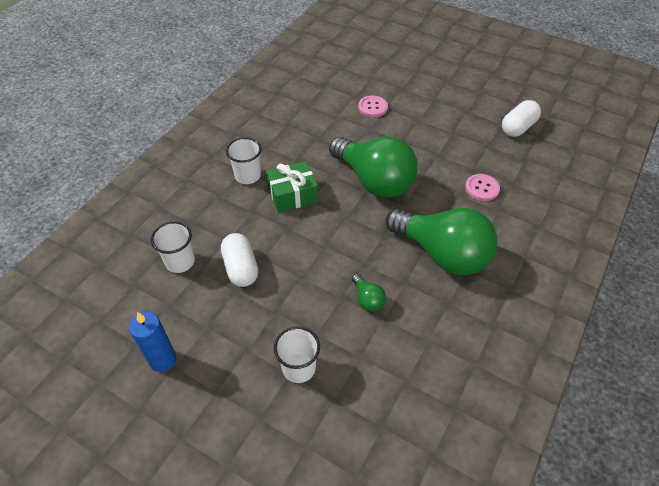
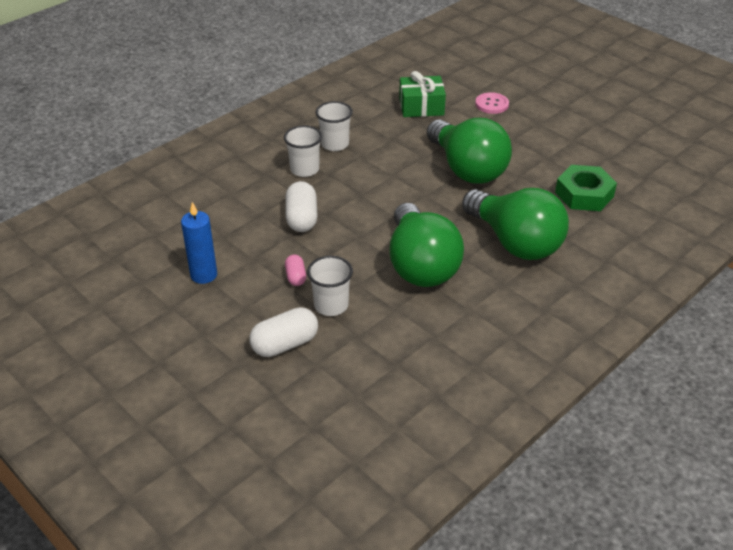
camera: 15 degrees right, 10 degrees down
white cup [151,221,195,273] -> white cup moved to [284,125,322,177]
green gift [266,161,318,213] -> green gift moved to [399,71,446,117]
green light bulb [352,274,386,311] -> green light bulb [389,203,464,287], size x2.47
pink button [465,174,500,201] -> green nut [555,165,617,211]
white capsule [502,100,541,137] -> white capsule moved to [249,307,318,357]
none -> pink capsule [285,255,306,286]

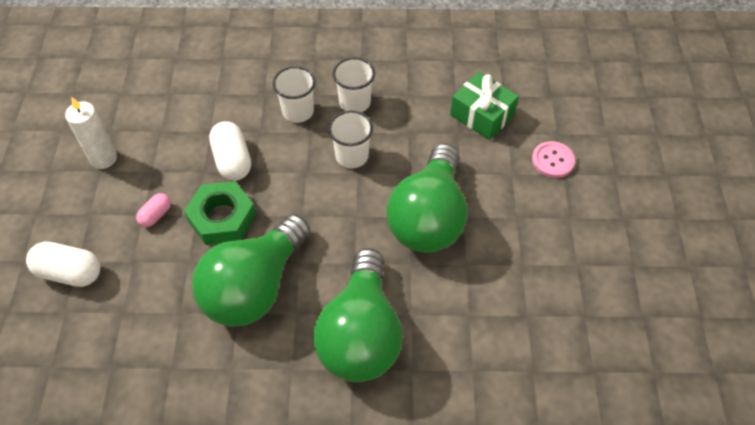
camera: 45 degrees right, 15 degrees up
blue candle [181,202,217,284] -> white candle [65,97,117,169]
white capsule [285,181,318,232] -> white capsule turned 60 degrees counterclockwise [209,121,251,181]
white cup [307,256,353,316] -> white cup moved to [328,110,373,168]
green nut [555,165,617,211] -> green nut moved to [184,181,256,245]

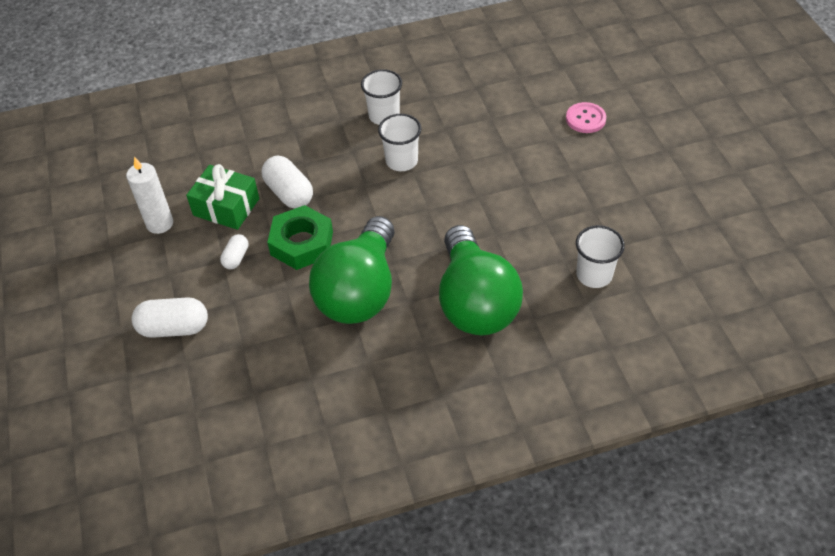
camera: 15 degrees left, 5 degrees down
pink capsule [136,193,171,227] -> white capsule [220,234,249,269]
white cup [273,66,316,123] -> white cup moved to [576,225,625,288]
green light bulb [387,144,467,253] -> none
green gift [450,72,519,140] -> green gift moved to [186,164,259,230]

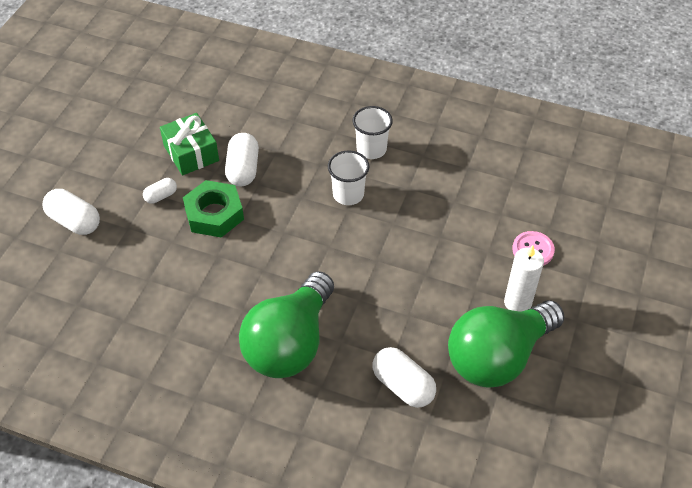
camera: 35 degrees right, 0 degrees up
white candle [126,157,173,234] -> white candle moved to [504,245,544,311]
green light bulb [309,216,395,324] -> green light bulb moved to [448,300,564,388]
white cup [576,225,625,288] -> white capsule [373,347,436,408]

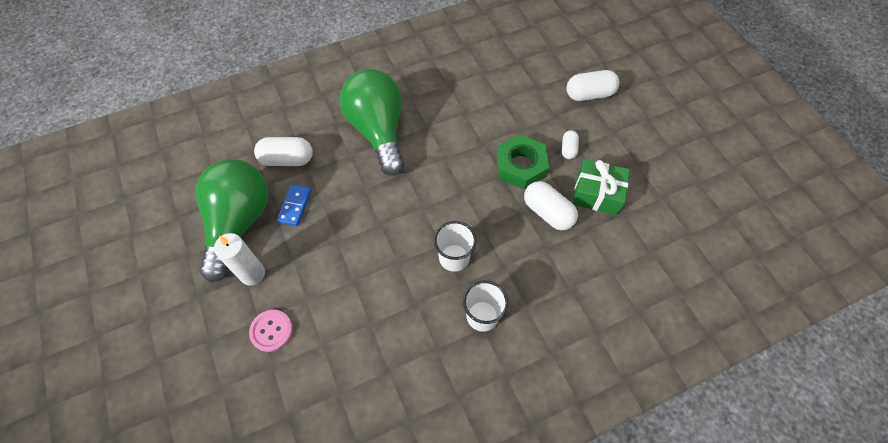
camera: 135 degrees right, 10 degrees up
none -> blue domino [277,184,312,226]

